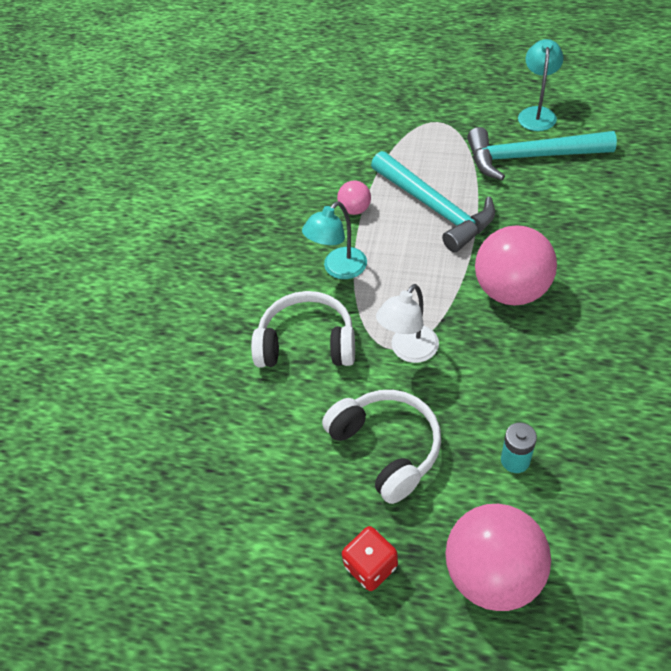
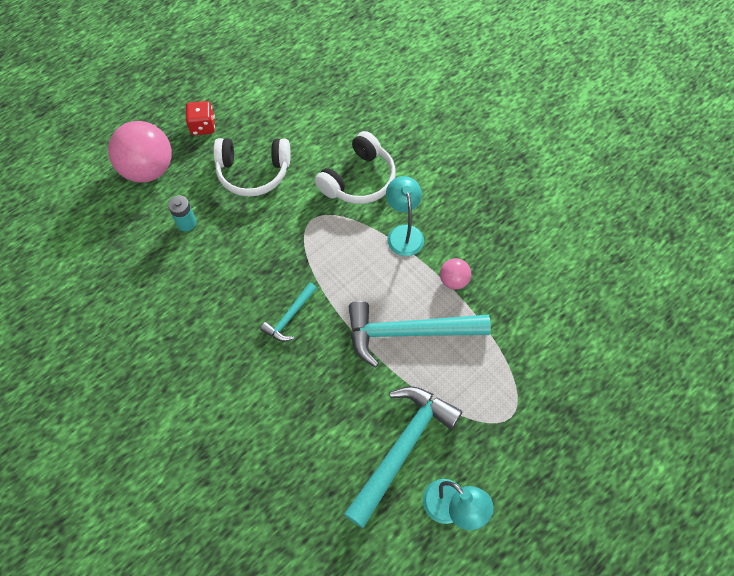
camera: 120 degrees right, 10 degrees up
white lamp [376,284,439,363] -> none
pink ball [475,225,557,305] -> turquoise hammer [260,282,317,342]

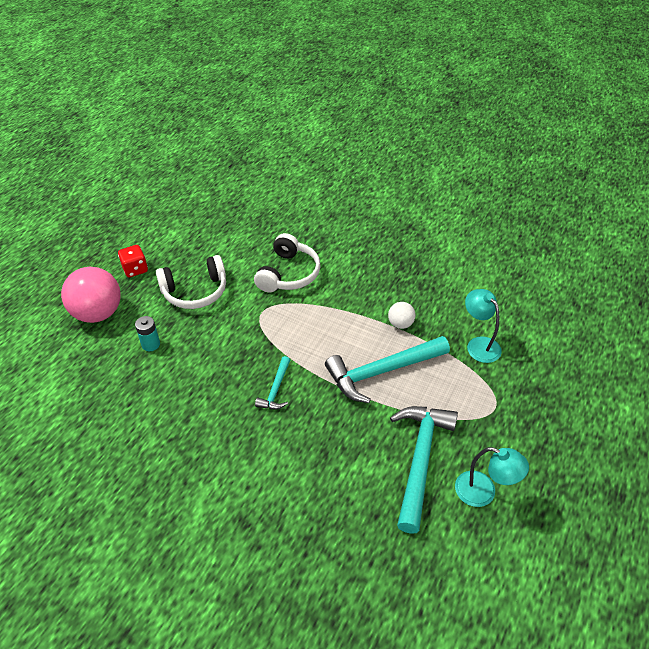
camera: 20 degrees left, 15 degrees down
turquoise lamp [386,176,424,256] -> turquoise lamp moved to [465,289,502,363]
pink ball [440,258,471,290] -> white ball [388,302,415,329]

